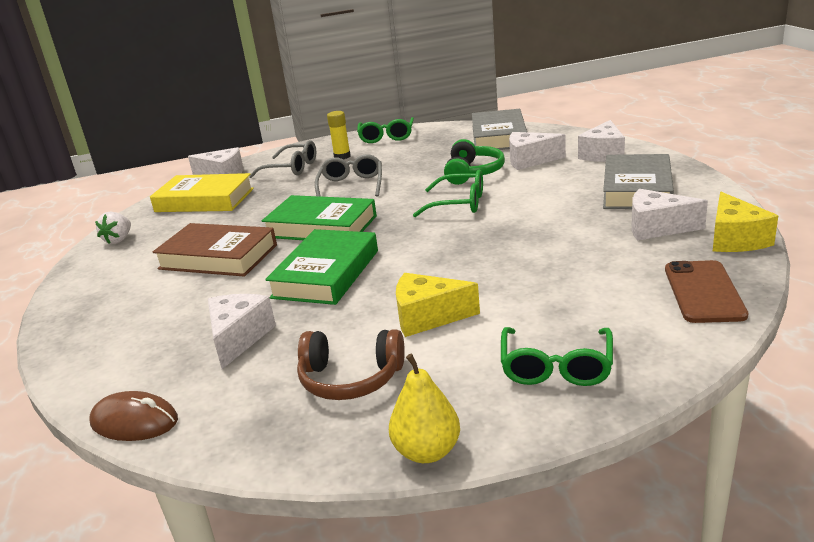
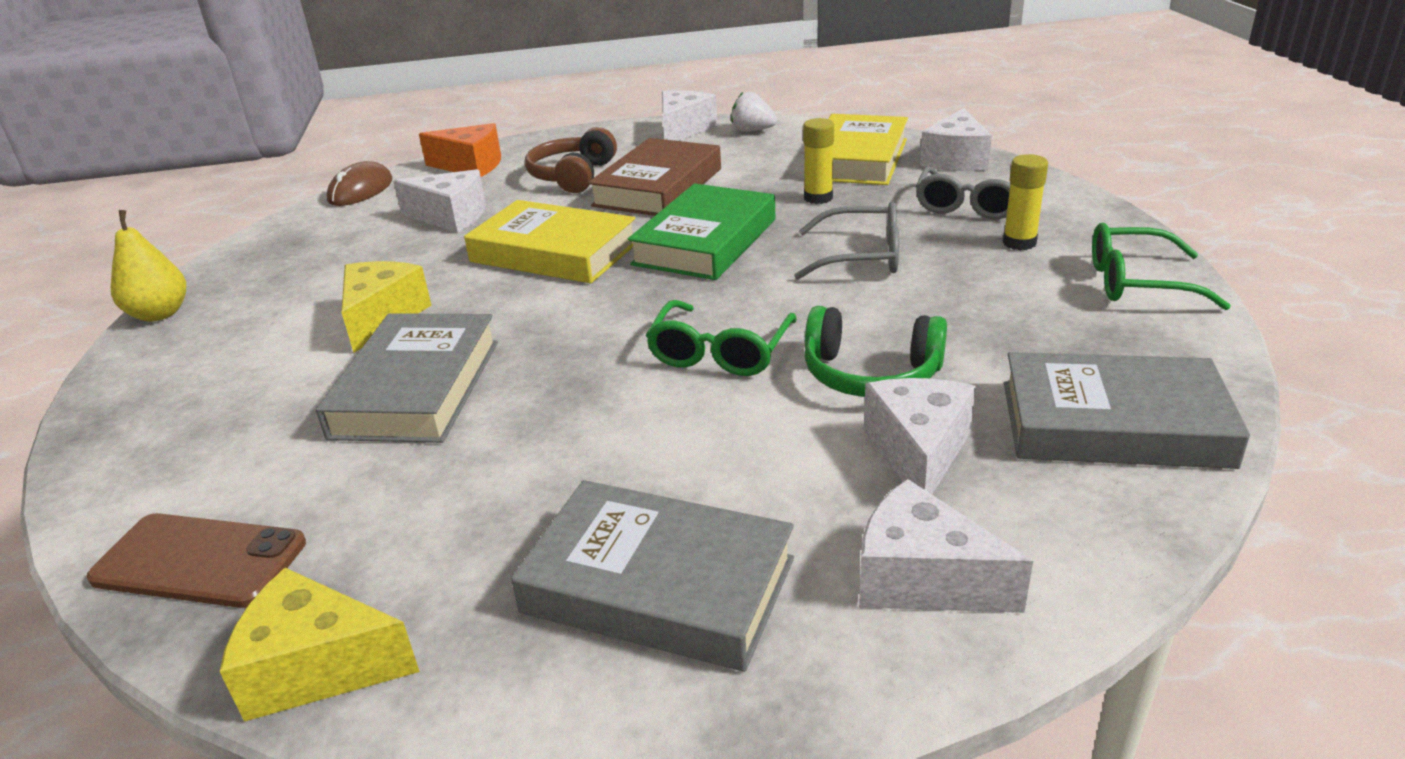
camera: 95 degrees right, 5 degrees up
green book [265,229,378,305] -> yellow book [464,200,635,284]
brown headphones [297,329,405,400] -> brown headphones moved to [525,127,617,193]
green glasses [501,327,613,386] -> none
white cheese [631,189,708,240] -> white cheese moved to [662,91,718,141]
none -> grey book [316,313,498,443]
none -> orange cheese [419,123,501,177]
none -> yellow glue stick [803,118,834,204]

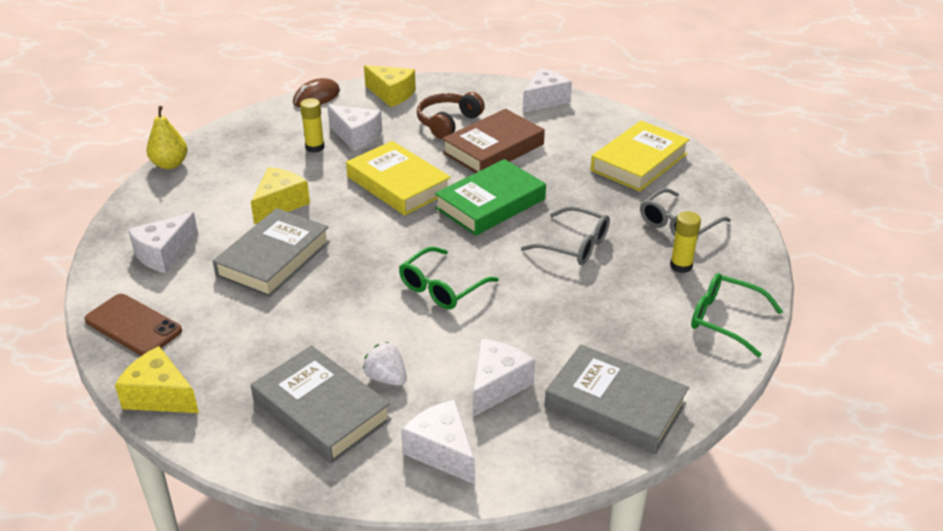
camera: 20 degrees right, 5 degrees up
orange cheese [419,123,501,177] -> yellow cheese [364,65,416,107]
white strawberry [731,92,777,132] -> white strawberry moved to [363,342,407,386]
yellow glue stick [803,118,834,204] -> yellow glue stick moved to [300,98,325,153]
green headphones [805,306,947,397] -> none
white cheese [920,108,992,171] -> white cheese moved to [128,212,199,273]

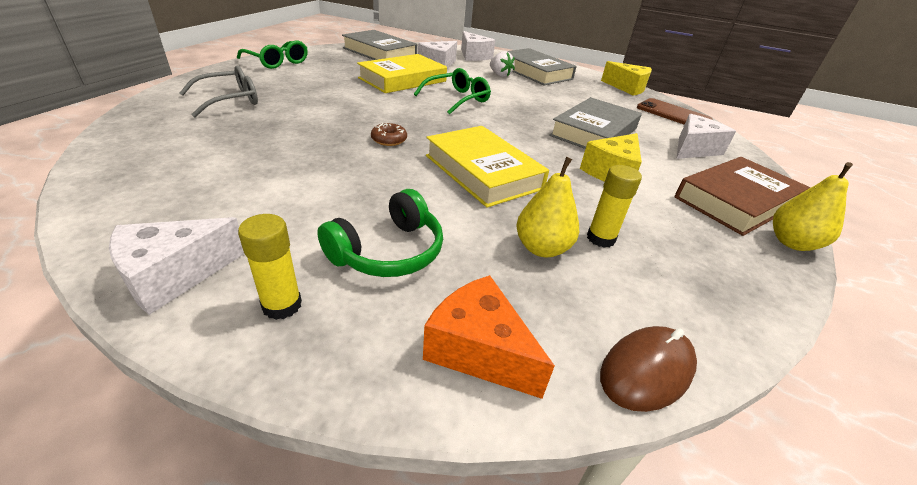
camera: 175 degrees left, 0 degrees up
white cheese [327,105,382,151] -> yellow pear [516,157,579,257]
yellow cheese [364,65,416,107] -> orange cheese [423,275,555,399]
brown headphones [417,92,485,139] -> green headphones [317,189,443,277]
green book [435,159,546,236] -> brown donut [371,123,407,146]
brown book [442,109,545,173] -> brown book moved to [675,157,810,236]
grey glasses [521,206,610,265] -> none
yellow book [591,121,690,192] -> yellow book moved to [357,54,447,93]
yellow glue stick [670,211,701,273] -> yellow glue stick moved to [238,214,302,320]

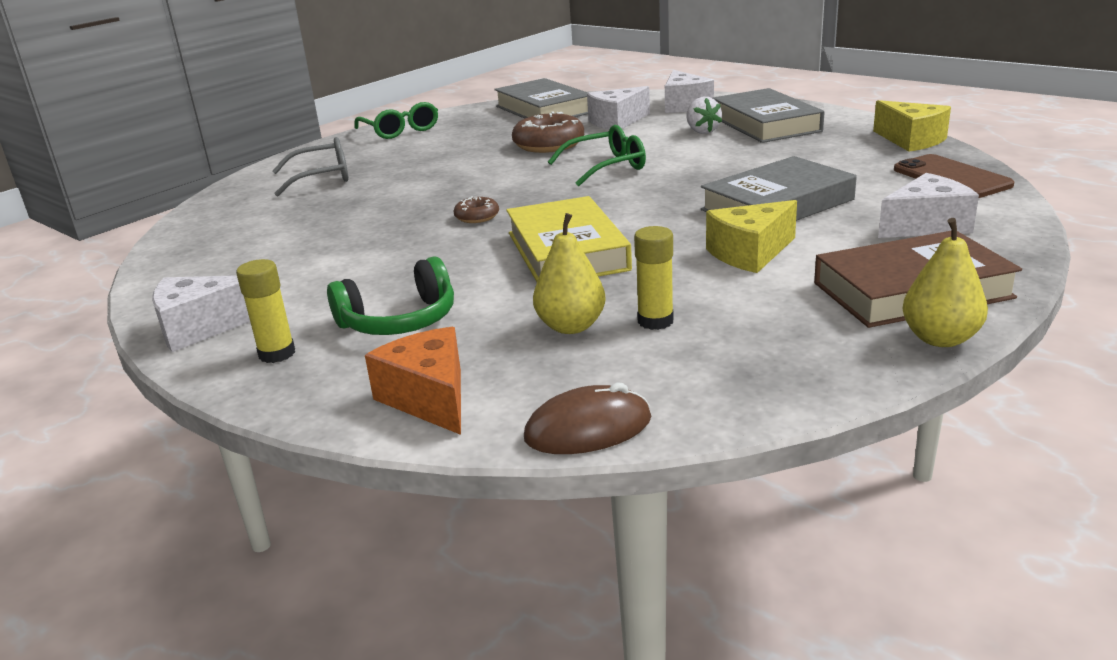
camera: 25 degrees right, 10 degrees down
yellow book [357,54,447,93] -> brown donut [512,111,584,153]

